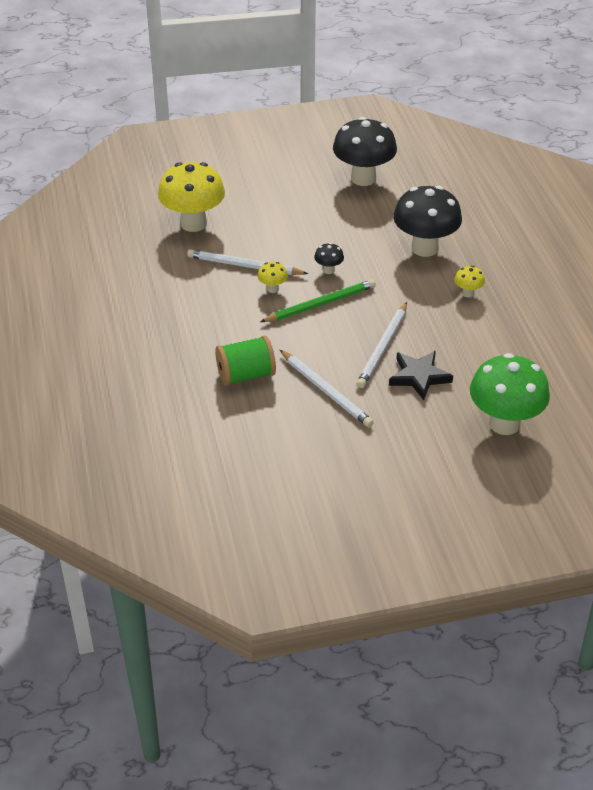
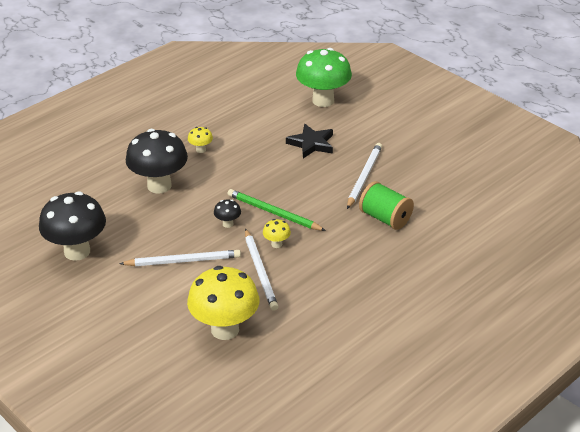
camera: 120 degrees left, 5 degrees down
white pencil [356,302,407,388] -> white pencil moved to [119,250,241,266]

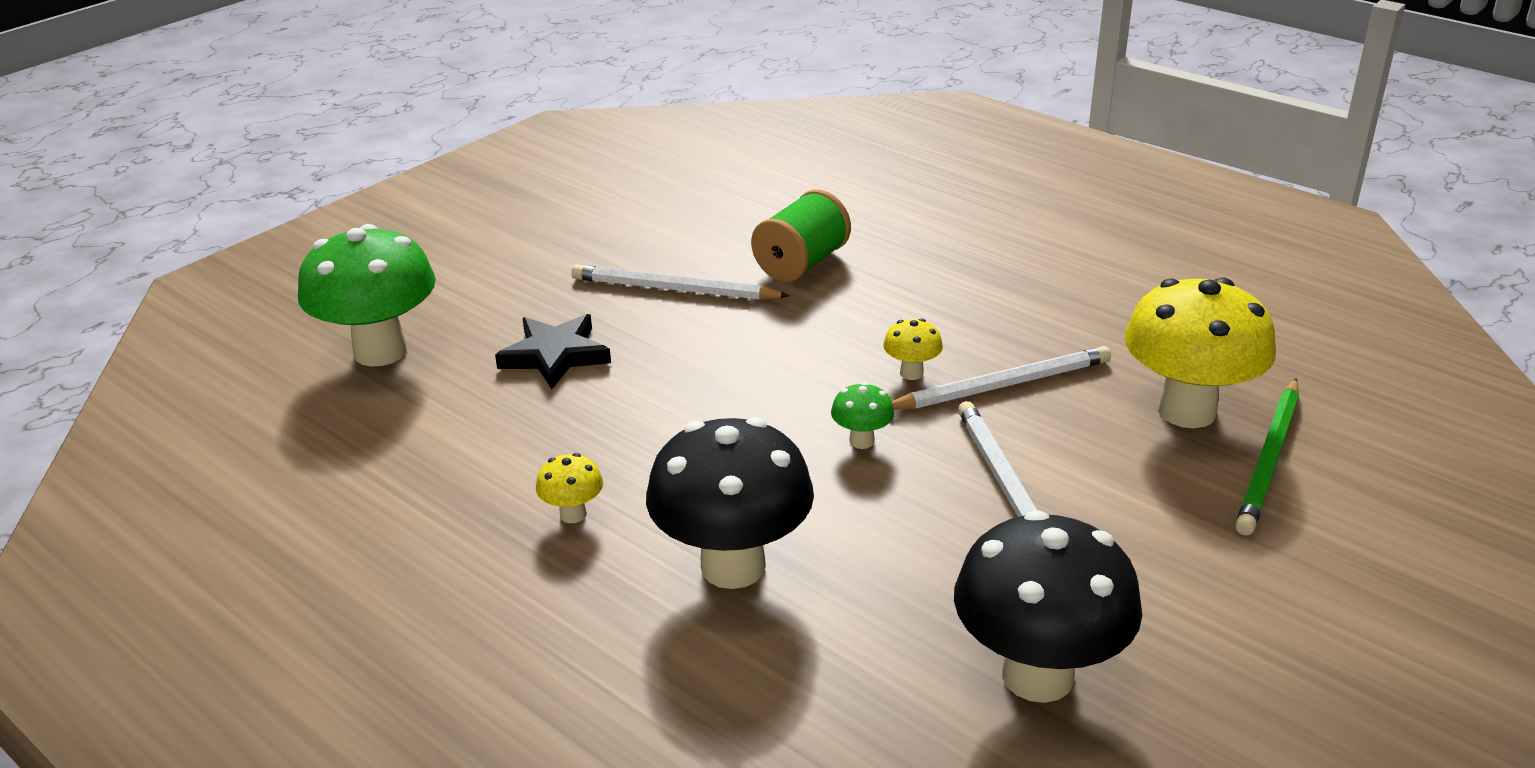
camera: 95 degrees left, 5 degrees down
black mushroom [214,200,241,228] -> green mushroom [831,382,894,449]
green pencil [228,189,326,231] -> green pencil moved to [1235,378,1299,535]

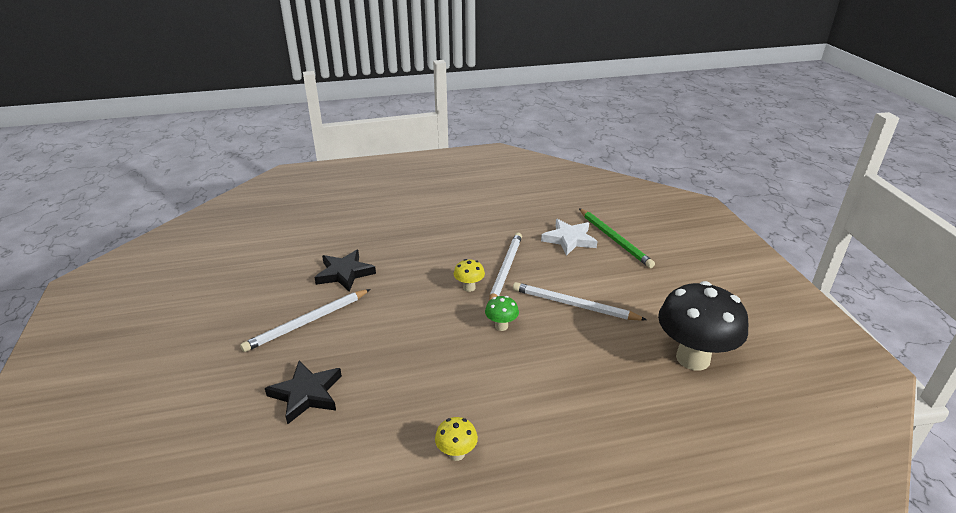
camera: 55 degrees left, 0 degrees up
green mushroom [298,224,436,367] -> none
black mushroom [646,417,814,589] -> none
green spool [751,190,851,282] -> black star [314,250,376,292]
yellow mushroom [1124,277,1276,428] -> white star [541,219,597,256]

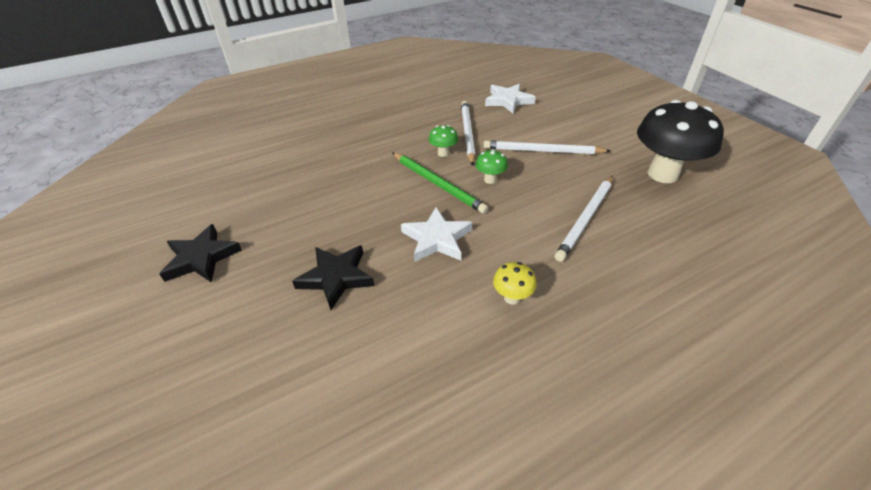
camera: 15 degrees left, 10 degrees up
white pencil [240,289,371,352] -> white pencil moved to [555,176,613,262]
black star [314,250,376,292] -> black star moved to [159,224,242,283]
yellow mushroom [454,259,485,292] -> green mushroom [429,125,458,157]
green pencil [579,208,655,268] -> green pencil moved to [393,153,488,214]
none -> white star [401,207,472,262]

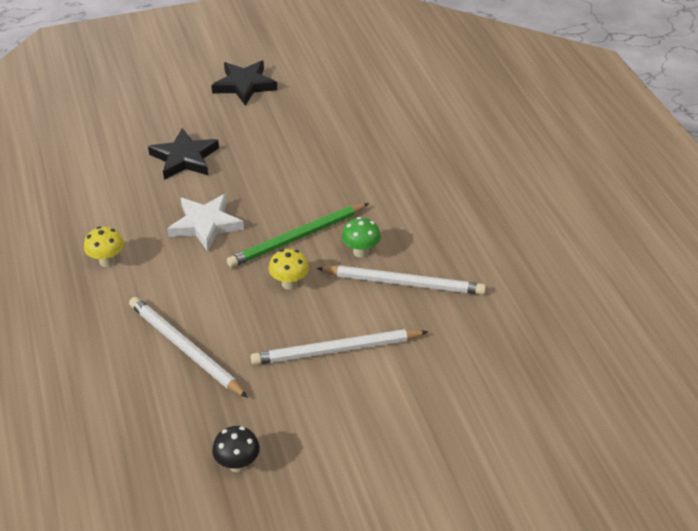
camera: 100 degrees right, 0 degrees up
green mushroom [475,149,508,184] -> yellow mushroom [269,249,309,290]
white pencil [484,140,610,154] -> white pencil turned 120 degrees counterclockwise [250,329,428,365]
white star [485,83,536,113] -> none
black mushroom [637,100,724,183] -> black mushroom [212,426,260,472], size x0.43

